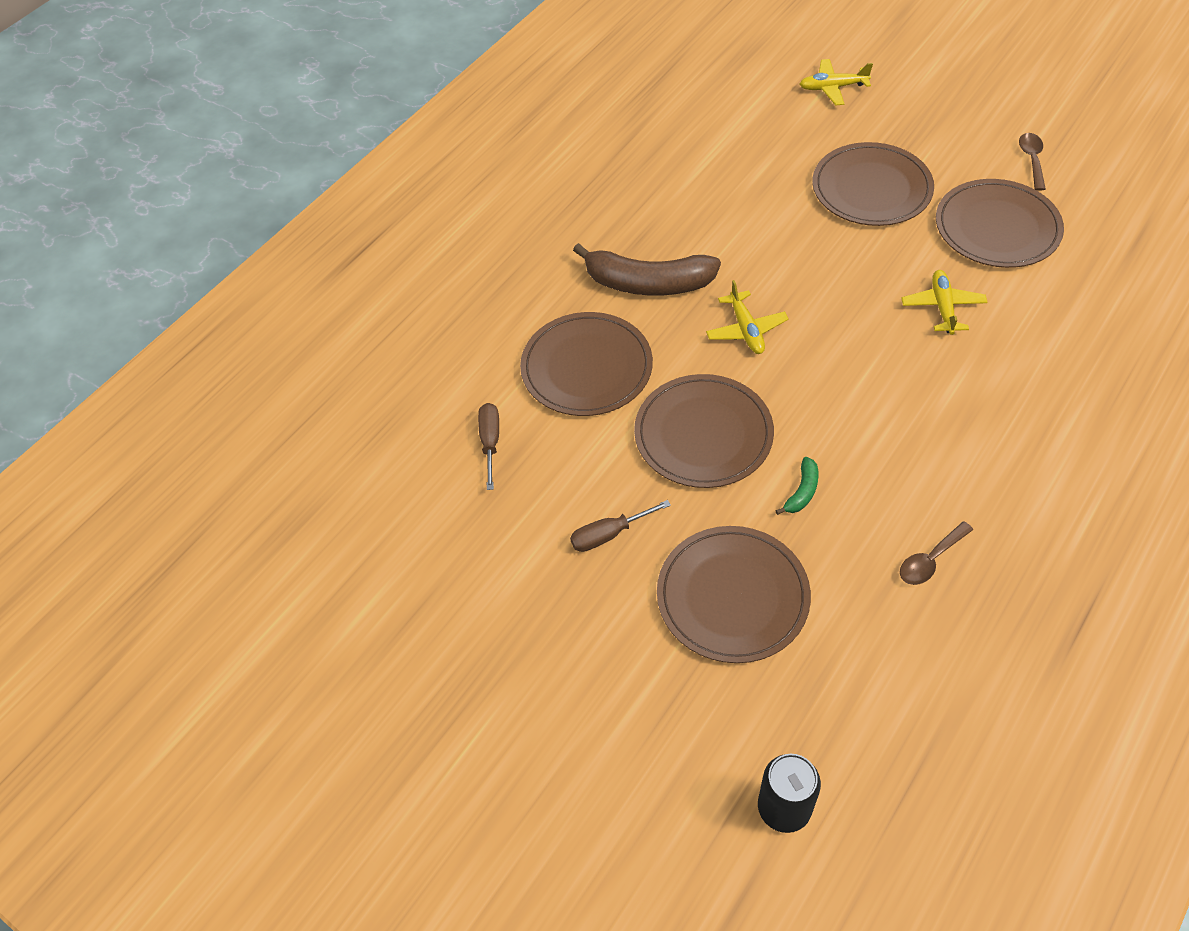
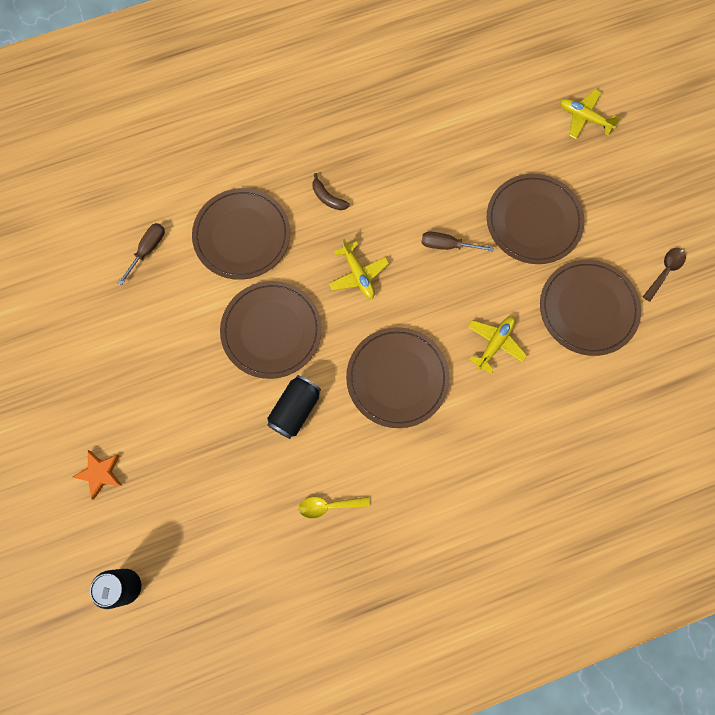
camera: 30 degrees right, 20 degrees up
brown screwdriver [570,500,671,552] -> brown screwdriver moved to [422,232,494,251]
brown banana [573,243,721,296] -> brown banana [313,173,350,211], size x0.44
brown plate [657,526,811,663] -> brown plate moved to [346,327,450,428]
yellow plane [706,280,789,354] -> yellow plane turned 45 degrees counterclockwise [329,239,389,299]
green banana [775,457,819,515] -> black can [267,375,321,439]
brown spoon [900,521,973,585] -> yellow spoon [299,497,370,519]
none -> orange star [73,450,122,500]

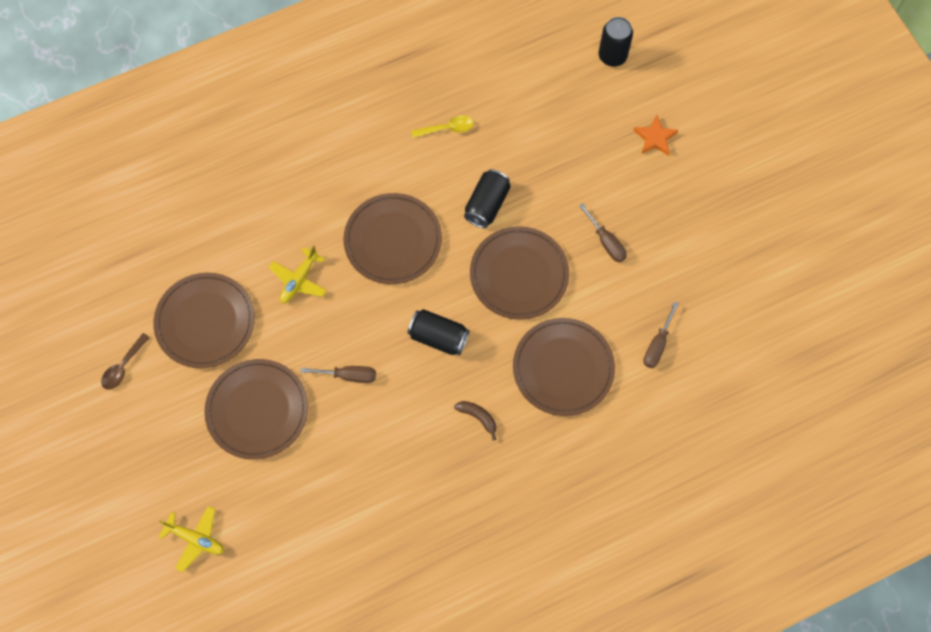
camera: 175 degrees right, 5 degrees down
yellow plane [329,239,389,299] -> black can [408,309,469,355]
none -> brown screwdriver [579,203,627,262]

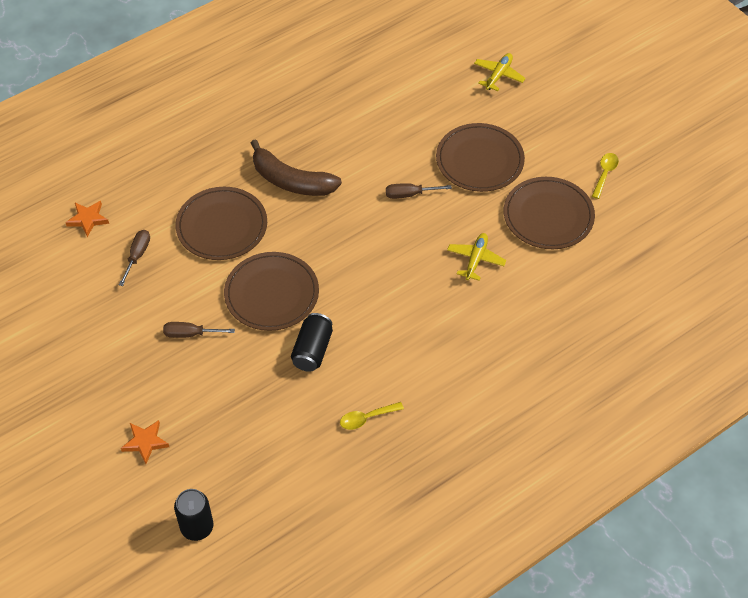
camera: 170 degrees right, 15 degrees down
brown spoon [101,333,150,390] -> yellow spoon [592,153,619,199]
yellow plane [159,506,224,572] -> yellow plane turned 105 degrees clockwise [474,53,526,91]
brown plate [344,193,442,284] -> none
black can [408,309,469,355] -> none
brown banana [454,401,496,441] -> brown banana [251,139,342,196], size x2.27
brown screwdriver [579,203,627,262] -> brown screwdriver turned 45 degrees counterclockwise [163,322,235,338]
none -> orange star [65,201,109,237]

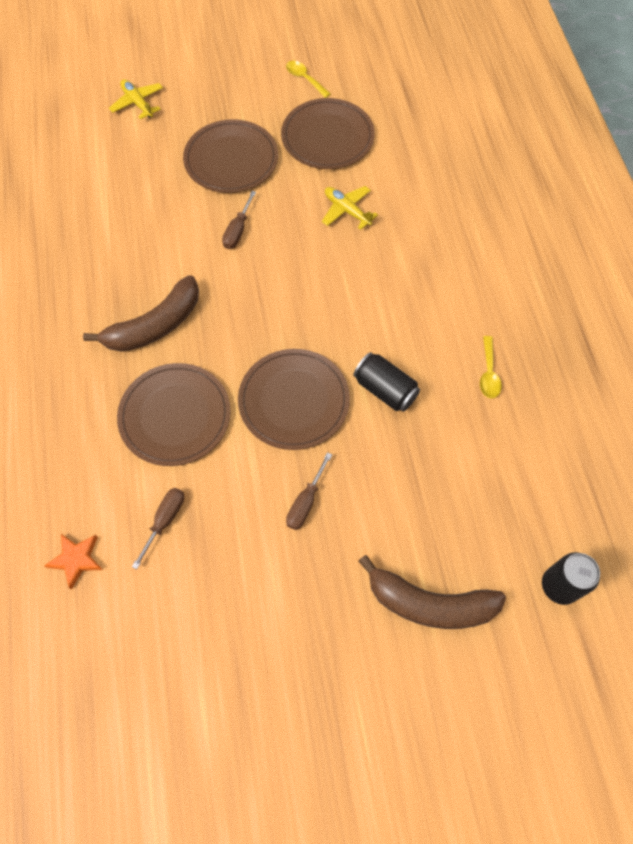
camera: 65 degrees left, 10 degrees up
brown screwdriver [119,230,150,286] -> brown screwdriver turned 75 degrees clockwise [132,488,184,569]
orange star [121,420,169,464] -> brown banana [358,555,506,629]

